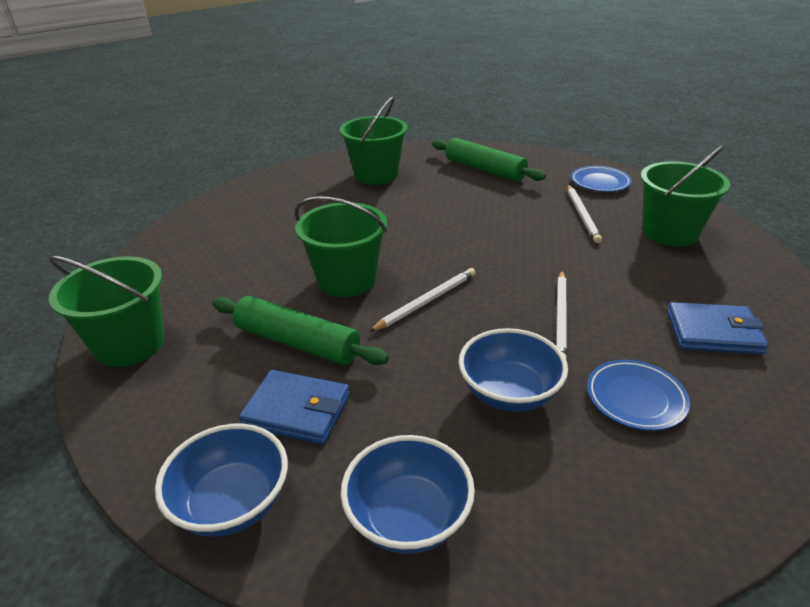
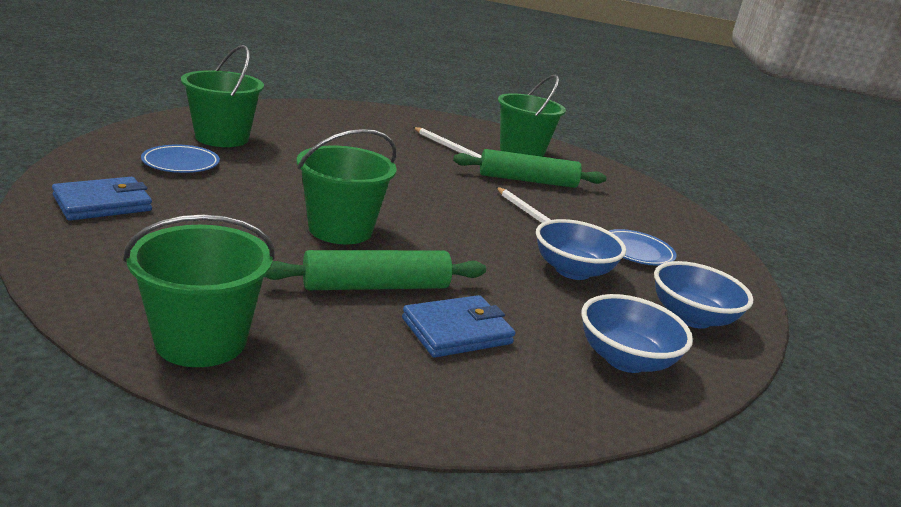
camera: 50 degrees left, 10 degrees down
blue bowl [155,424,288,536] -> blue bowl moved to [654,261,754,329]
white pencil [369,268,475,332] -> none
green rolling pin [432,138,546,182] -> green rolling pin moved to [453,149,606,188]
blue plate [571,166,632,192] -> blue plate moved to [141,145,220,173]
blue wallet [667,302,768,355] -> blue wallet moved to [52,177,152,221]

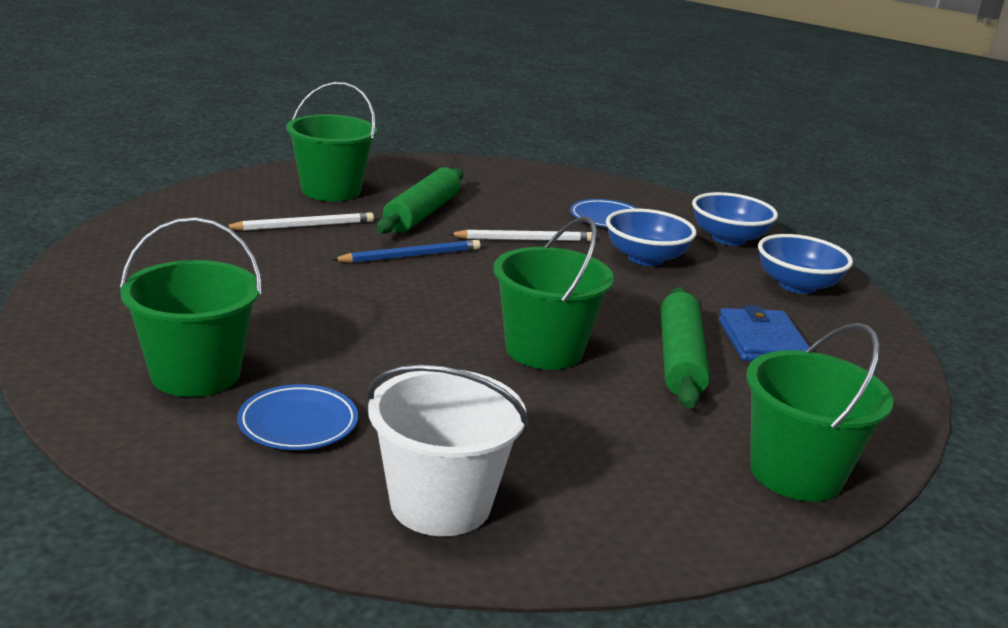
camera: 65 degrees left, 0 degrees up
blue wallet [52,177,152,221] -> white bucket [368,365,529,536]
none -> blue pencil [332,240,480,263]

